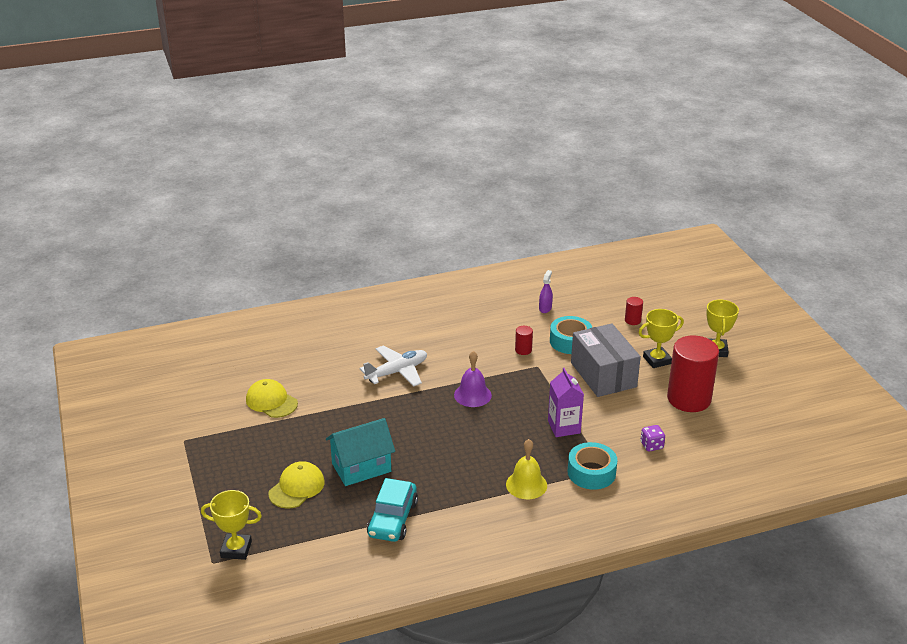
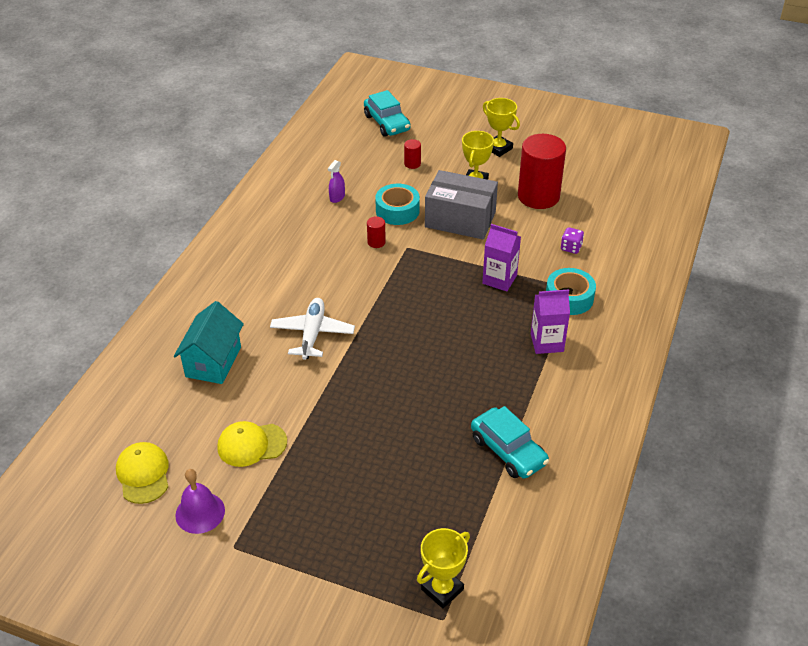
camera: 50 degrees left, 10 degrees up
yellow cap [268,461,325,509] -> yellow cap moved to [116,442,169,504]
turquoise house [326,418,395,486] -> turquoise house moved to [174,301,244,384]
purple bell [454,351,492,407] -> purple bell moved to [175,469,225,534]
yellow bell [506,439,547,499] -> purple carton [531,290,570,354]
purple spray bottle [539,270,553,313] -> purple spray bottle turned 120 degrees counterclockwise [328,160,345,203]
none -> turquoise car [364,90,411,137]

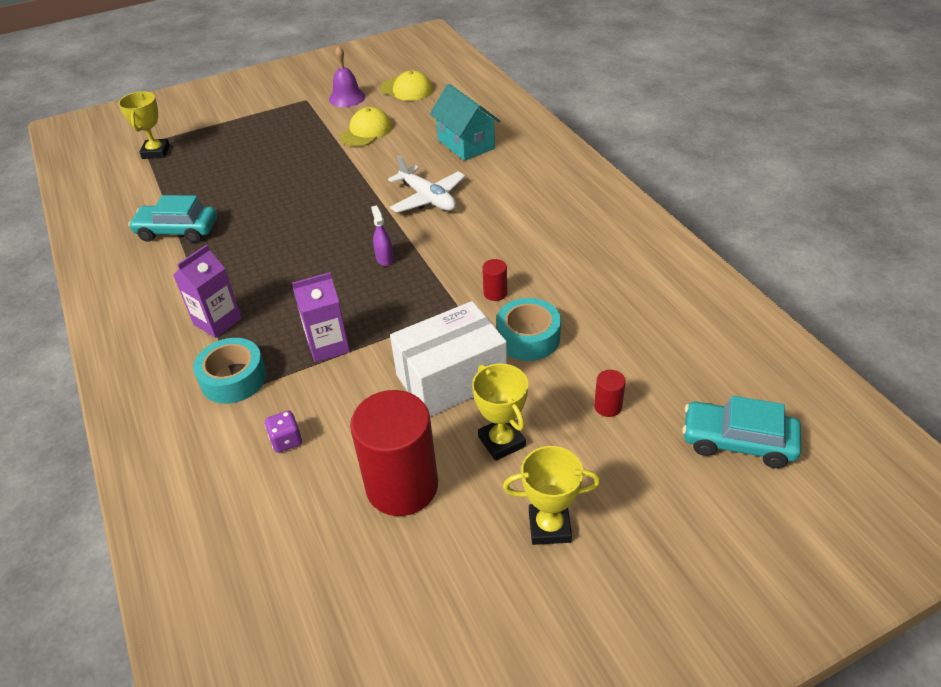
camera: 135 degrees right, 0 degrees up
purple spray bottle [328,160,345,203] -> purple spray bottle moved to [371,206,394,266]
grey box [425,170,498,240] -> white box [390,301,507,417]

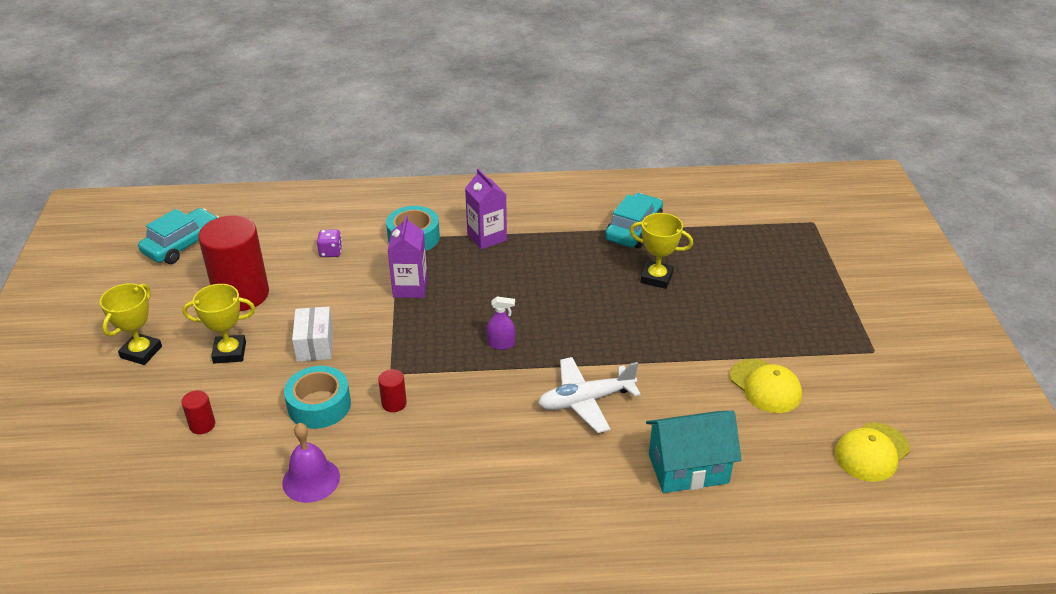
camera: 110 degrees right, 5 degrees down
yellow trophy [118,91,170,159] -> yellow trophy moved to [630,213,693,289]
purple bell [329,46,366,107] -> purple bell moved to [282,423,340,503]
white box [390,301,507,417] -> white box [292,307,333,362], size x0.57
turquoise car [682,396,801,468] -> turquoise car moved to [138,208,219,264]

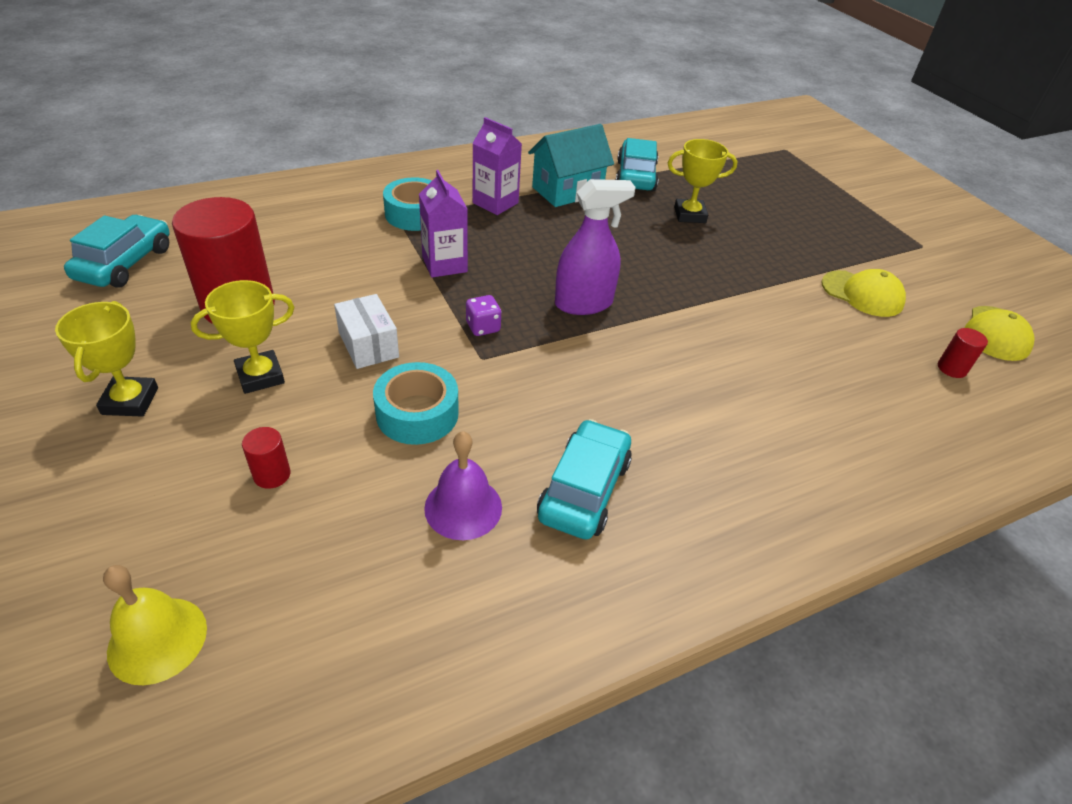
camera: 25 degrees left, 5 degrees up
purple dice [317,229,342,257] -> purple dice moved to [466,295,502,336]
red cylinder [378,369,407,412] -> red cylinder moved to [938,328,988,378]
purple spray bottle [487,296,515,350] -> purple spray bottle [555,179,636,315], size x1.91
white plane [538,357,641,433] -> none
turquoise house [646,411,742,493] -> turquoise house moved to [528,124,614,207]
none -> yellow bell [103,565,207,685]
none -> turquoise car [537,419,632,539]

